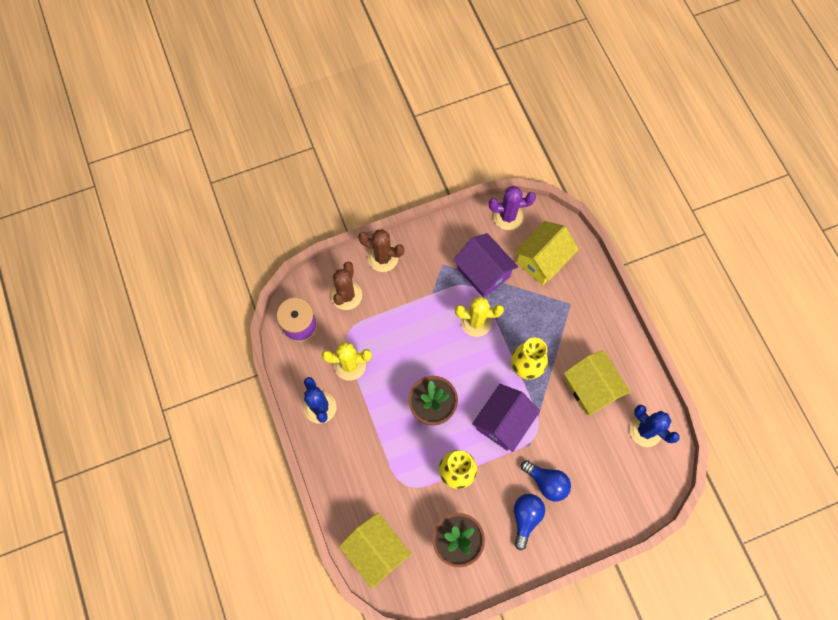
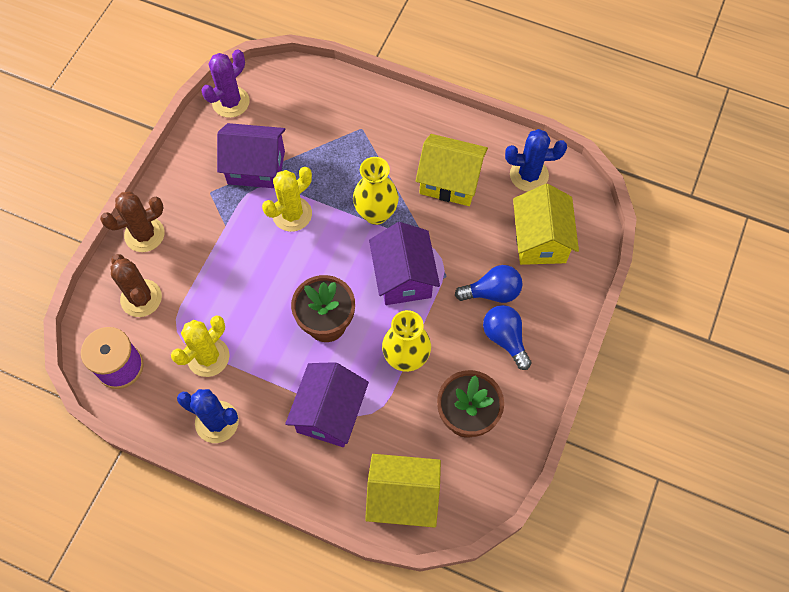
camera: 45 degrees left, 5 degrees down
yellow house [514,221,579,285] -> yellow house moved to [513,184,579,265]
none -> purple house [285,362,369,447]

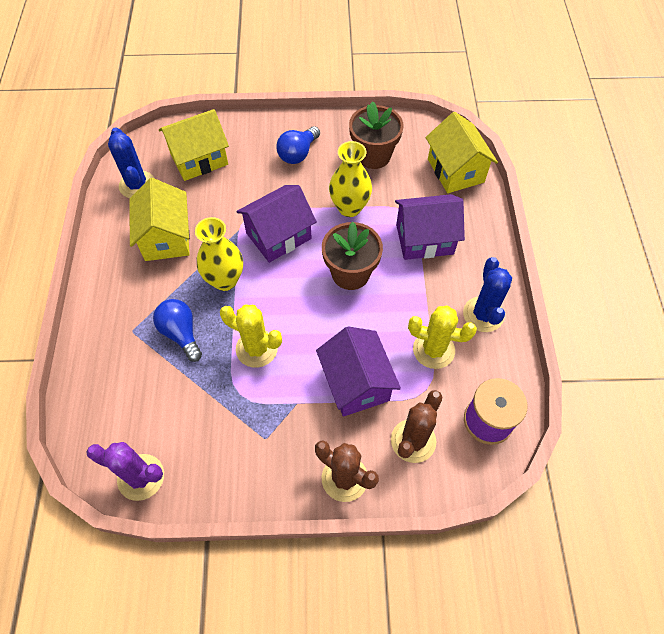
camera: 115 degrees left, 5 degrees down
purple house [217,123,285,188] -> purple house moved to [316,326,401,417]
blue light bulb [455,265,523,303] -> blue light bulb moved to [153,299,202,362]

